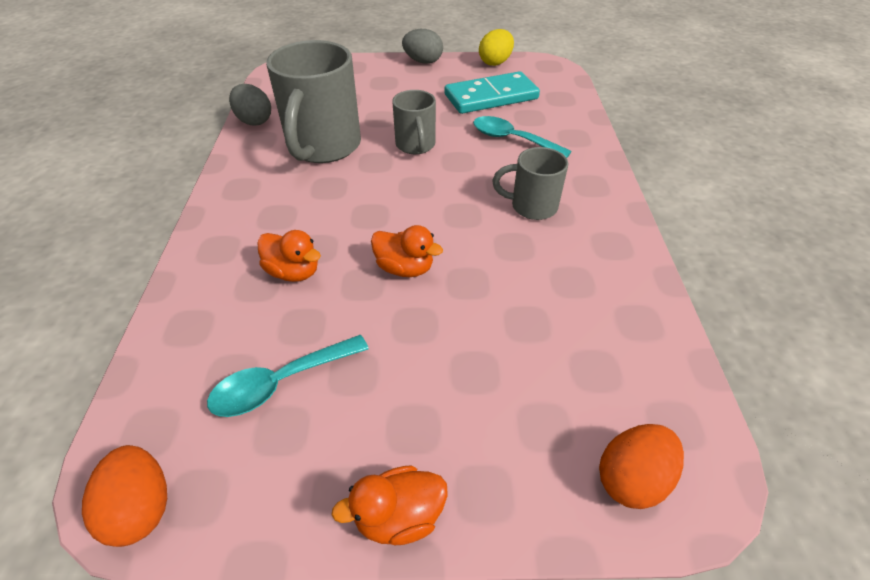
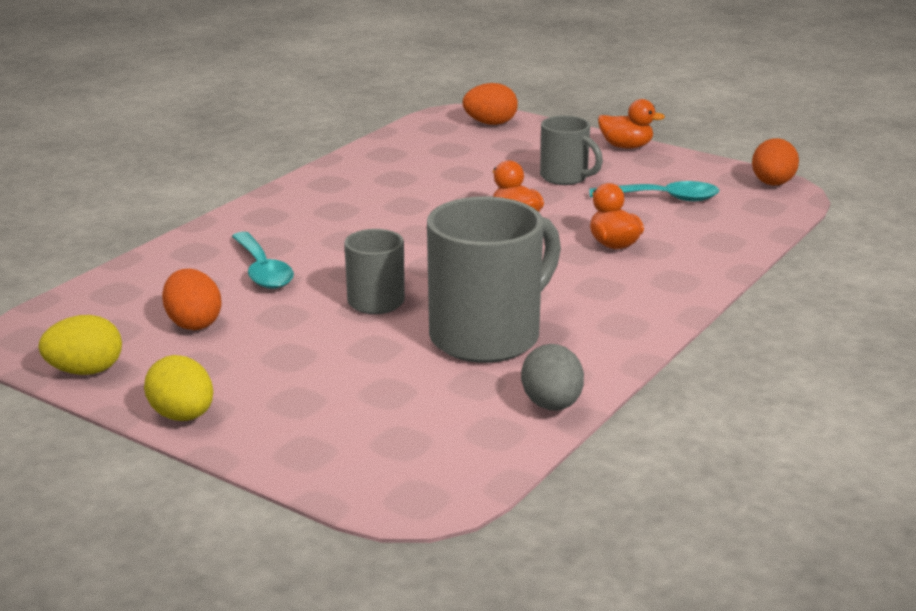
camera: 145 degrees left, 20 degrees down
grey egg [402,29,443,64] -> yellow egg [144,355,213,421]
turquoise domino [444,71,540,114] -> orange egg [162,269,222,330]
grey mug [493,147,568,220] -> grey mug moved to [540,115,603,185]

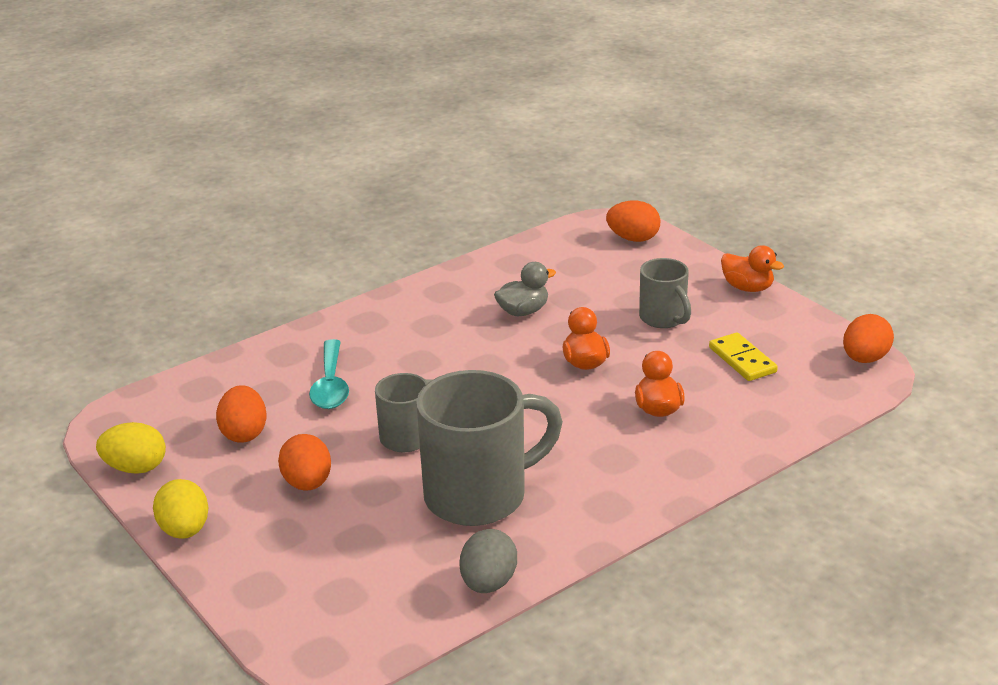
camera: 20 degrees right, 5 degrees up
turquoise spoon [590,181,719,201] -> yellow domino [709,332,778,381]
none -> orange egg [278,434,331,491]
none -> grey duck [494,262,556,316]

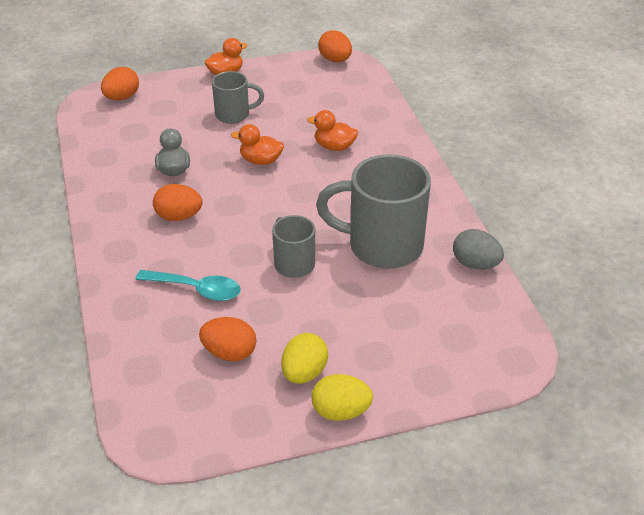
camera: 70 degrees left, 10 degrees up
yellow egg [96,422,166,474] -> yellow egg moved to [281,333,328,384]
orange egg [278,434,331,491] -> orange egg moved to [153,184,202,221]
grey mug [416,370,563,526] -> grey mug turned 75 degrees counterclockwise [316,154,431,269]
yellow domino [709,332,778,381] -> none

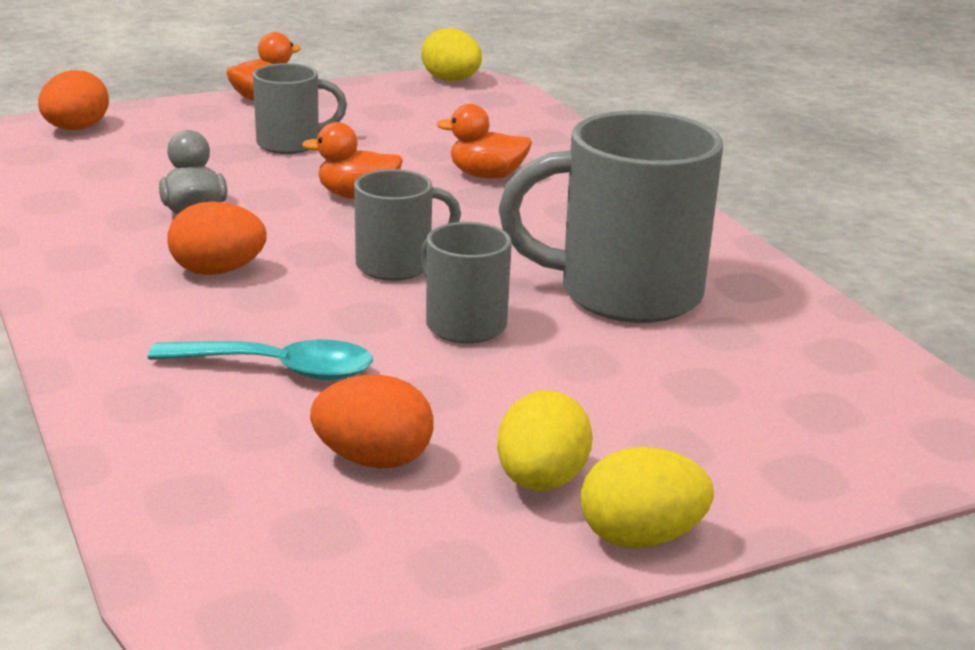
camera: 10 degrees left, 15 degrees down
orange egg [318,30,352,62] -> yellow egg [421,28,482,81]
grey egg [453,229,504,270] -> none
none -> grey mug [354,169,461,281]

